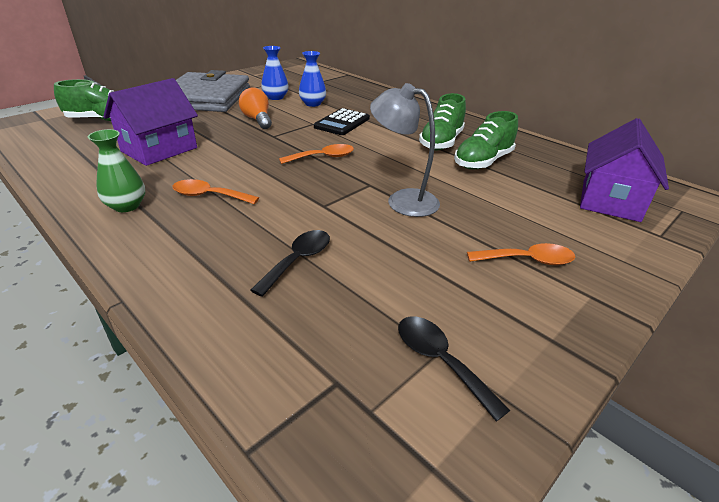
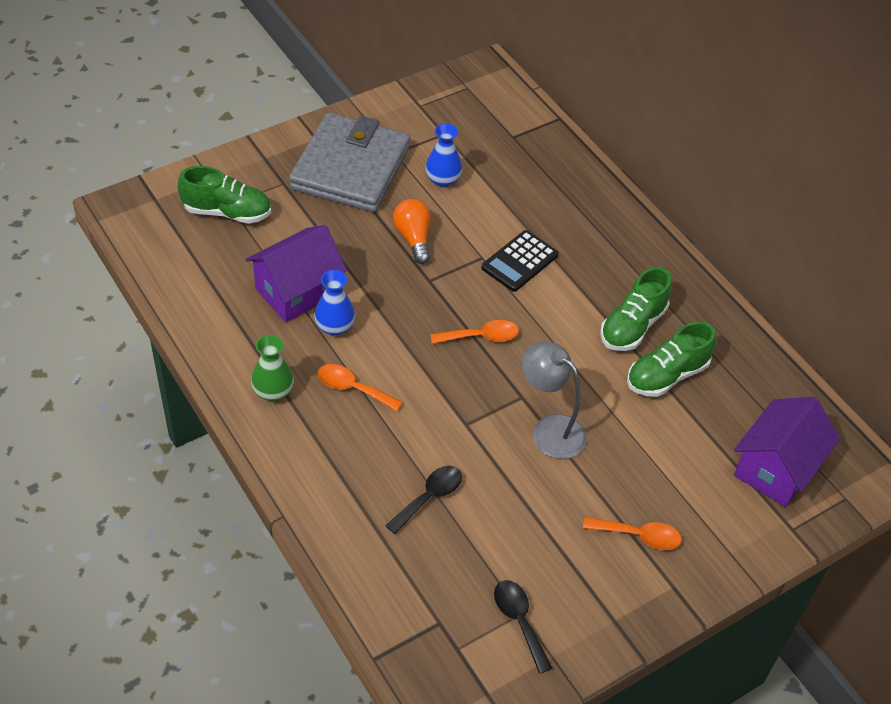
camera: 10 degrees right, 15 degrees up
blue vase [299,51,326,107] -> blue vase moved to [314,270,355,336]

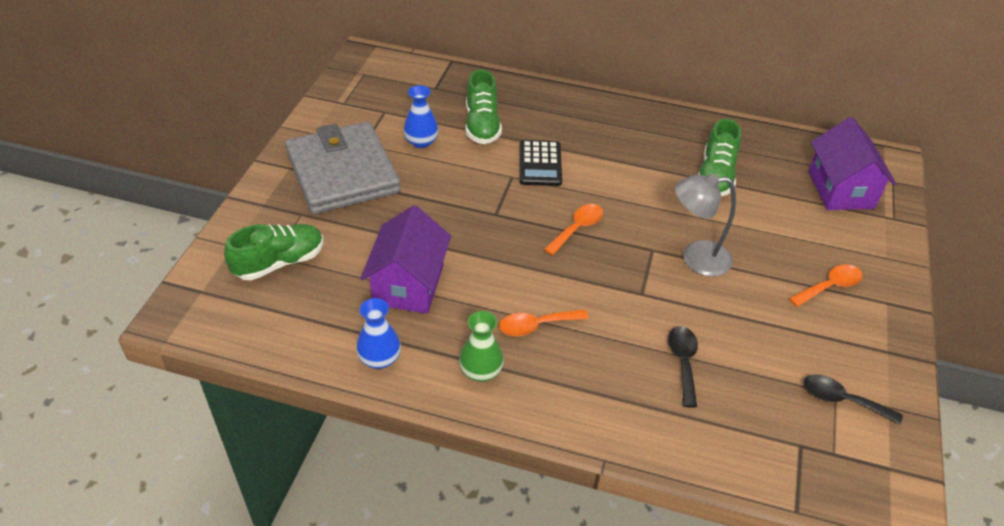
camera: 40 degrees left, 5 degrees down
blue vase [314,270,355,336] -> blue vase moved to [356,298,401,369]
orange light bulb [393,199,431,264] -> none
green shoe [600,267,672,351] -> green shoe moved to [466,69,502,144]

